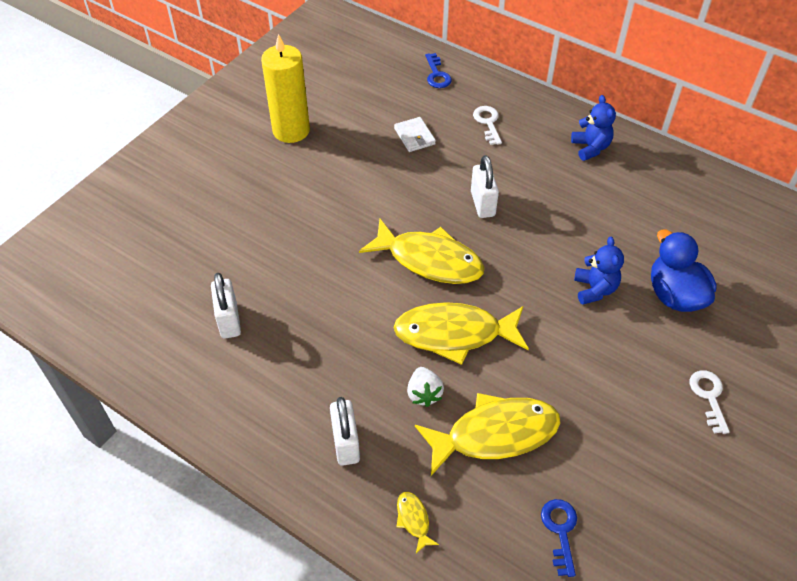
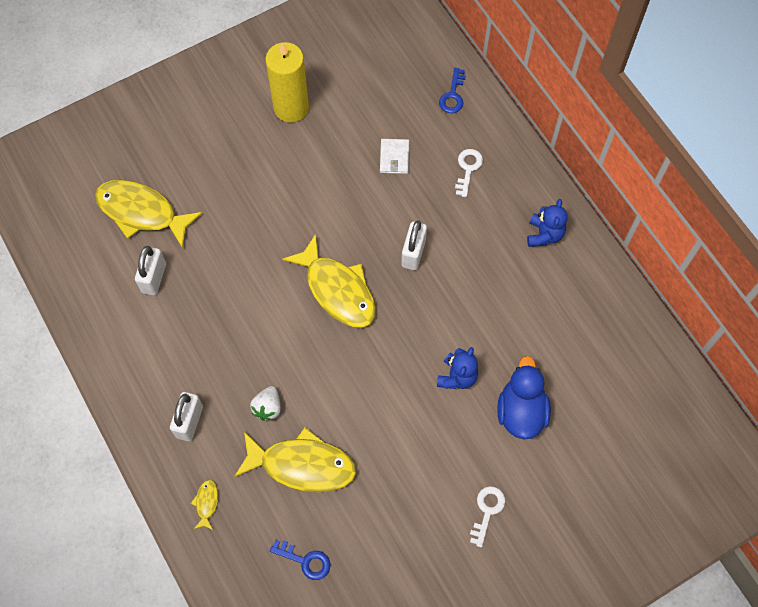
camera: 25 degrees right, 15 degrees up
yellow fish [393,302,529,365] -> yellow fish moved to [95,180,203,248]
blue key [541,499,577,577] -> blue key turned 90 degrees clockwise [270,540,331,580]

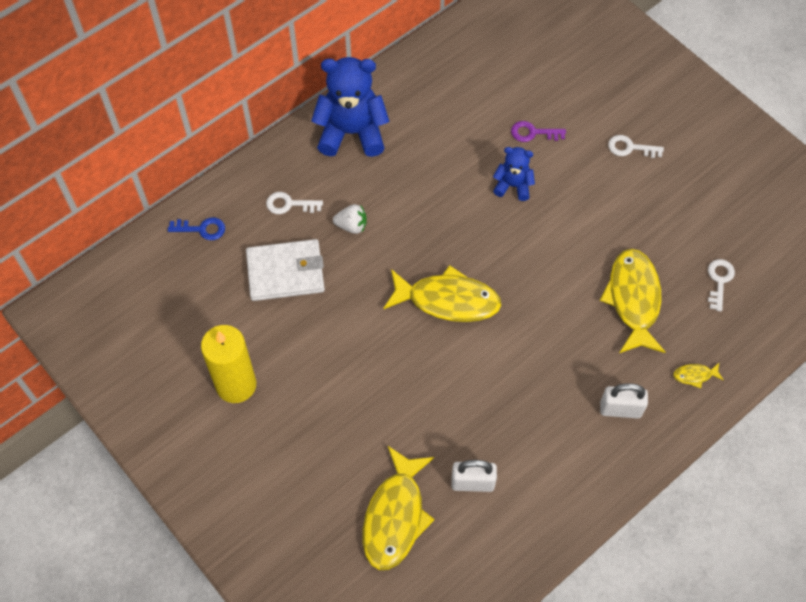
camera: 100 degrees left, 5 degrees down
white strawberry [250,386,281,421] -> white strawberry moved to [333,204,367,234]
blue key [270,540,331,580] -> white key [708,259,735,311]
yellow fish [282,234,376,328] -> yellow fish turned 60 degrees clockwise [383,265,501,322]
white wallet [380,139,409,174] -> white wallet [246,239,325,301], size x1.86
white padlock [401,220,427,270] -> none
blue duck [497,356,551,439] -> purple key [511,121,566,142]
blue teddy bear [527,199,568,247] -> blue teddy bear [311,57,389,157], size x1.86

